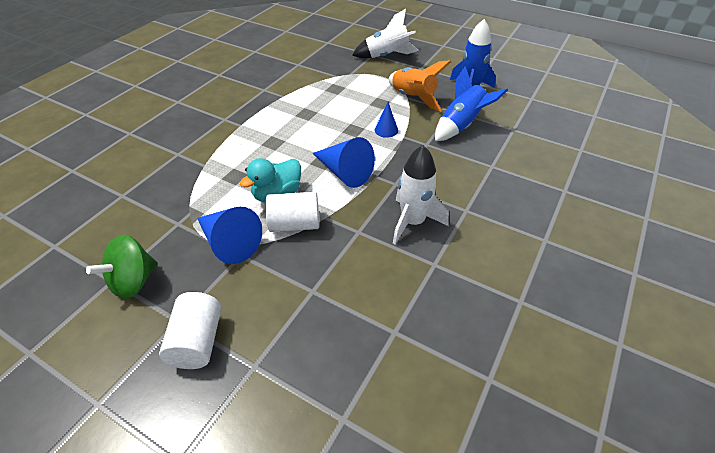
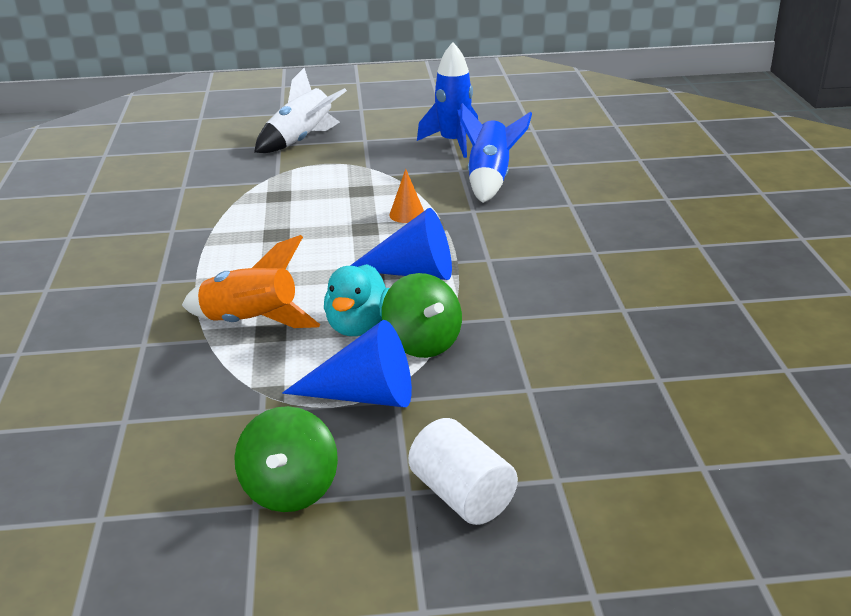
camera: 35 degrees left, 15 degrees down
white cylinder [265,192,319,232] -> green spinning top [382,273,462,358]
blue cone [375,102,398,138] -> orange cone [389,169,424,223]
orange rocket [389,60,451,112] -> orange rocket moved to [182,235,320,328]
white rocket [393,145,449,244] -> none

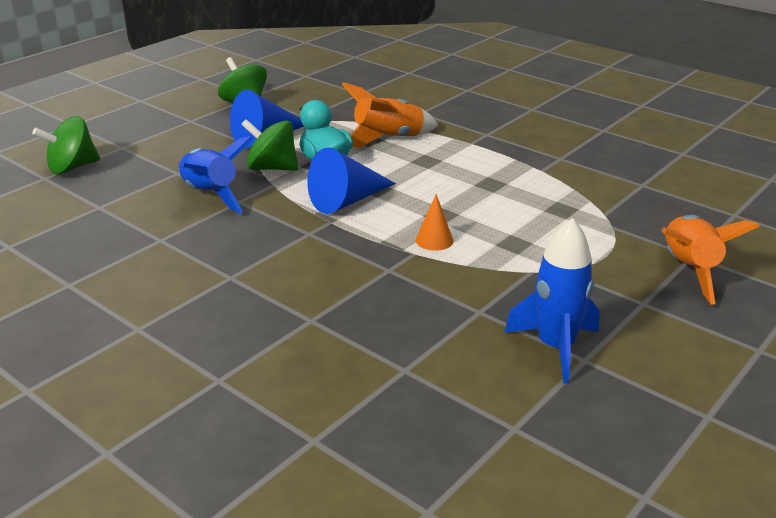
camera: 135 degrees right, 0 degrees up
white rocket [254,68,347,153] -> orange rocket [661,215,760,305]
white cylinder [408,418,518,525] -> none
blue rocket [460,103,532,203] -> blue rocket moved to [179,136,254,213]
none -> green spinning top [32,116,100,174]

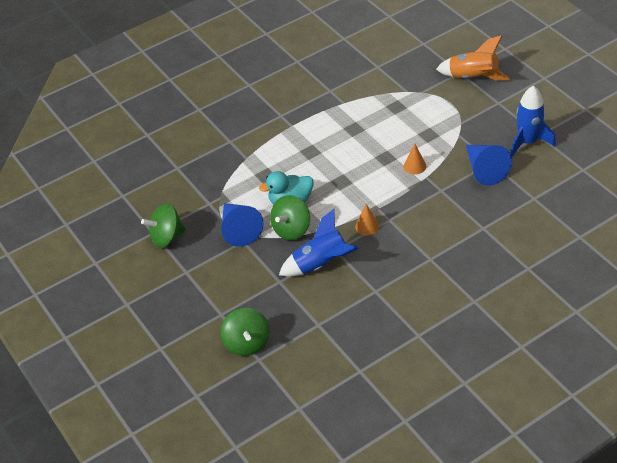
camera: 70 degrees left, 15 degrees up
blue cone [307,147,396,214] -> blue cone moved to [466,145,512,186]
orange rocket [342,82,438,147] -> none
none -> orange cone [355,204,379,236]

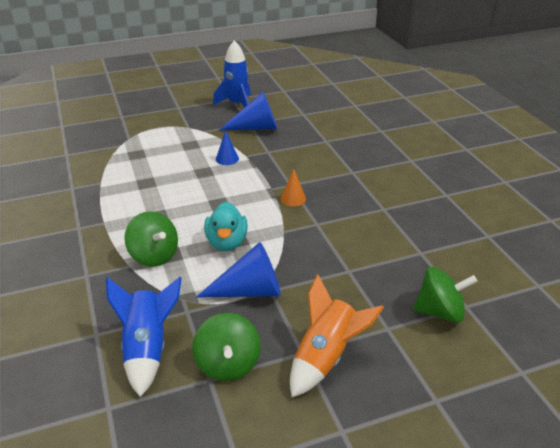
camera: 80 degrees left, 10 degrees down
green spinning top [270,195,310,240] -> green spinning top moved to [124,211,178,267]
blue rocket [279,209,359,277] -> blue rocket moved to [106,277,182,397]
orange cone [404,144,426,175] -> blue cone [216,130,239,165]
orange rocket [436,35,510,81] -> orange rocket moved to [290,274,384,397]

